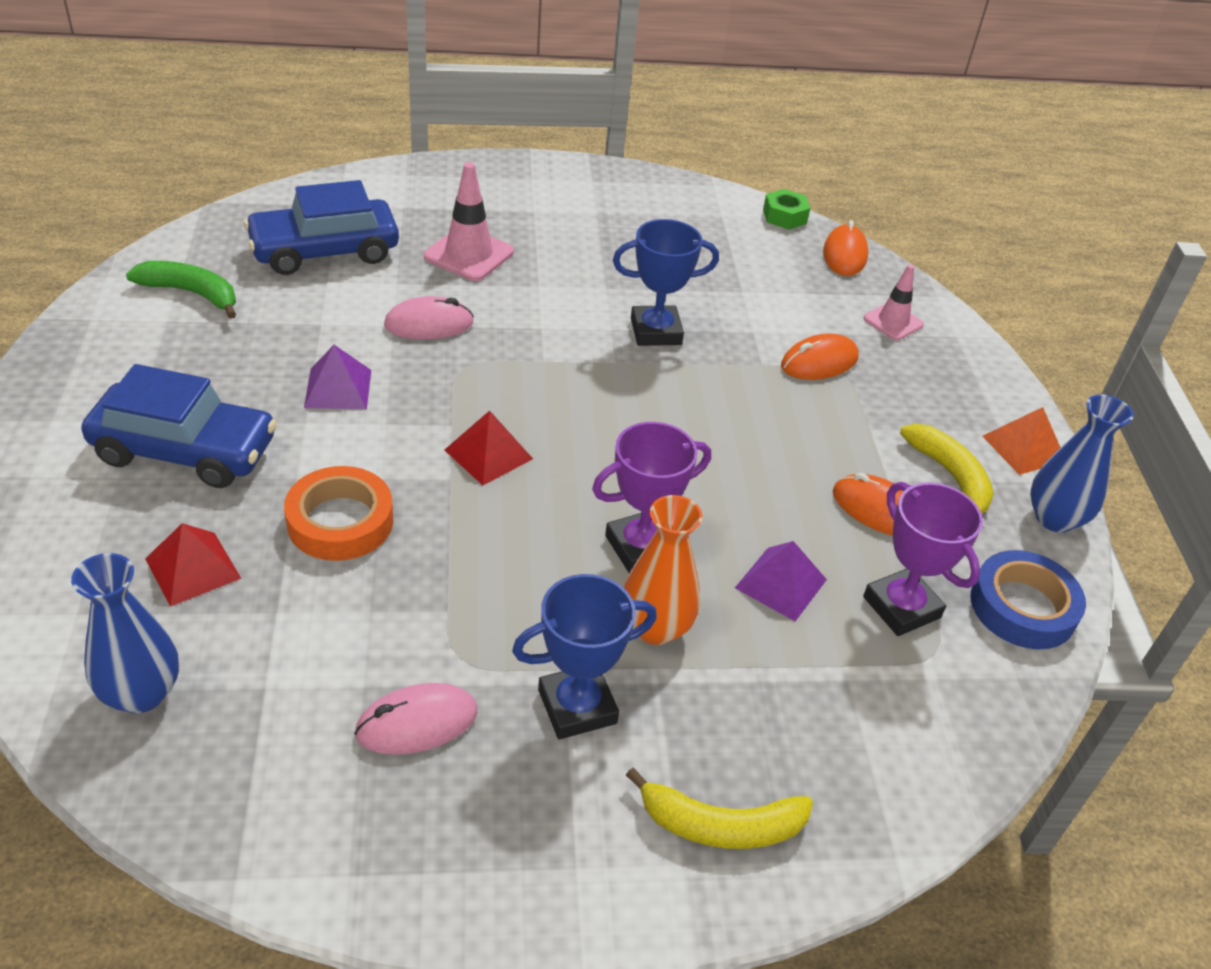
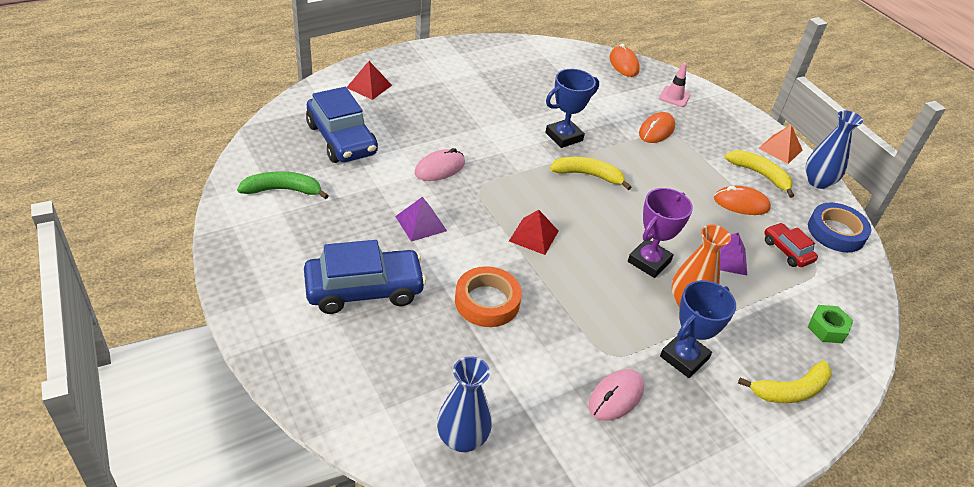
camera: 25 degrees left, 0 degrees up
red pyramid [145,523,241,607] -> red pyramid moved to [347,61,392,100]
blue car [244,180,399,275] -> blue car turned 75 degrees counterclockwise [306,87,378,163]
pink traffic cone [424,162,514,281] -> none
green nut [763,189,810,230] -> green nut moved to [808,305,853,343]
purple trophy [863,482,983,636] -> red car [764,223,818,267]
none -> yellow banana [550,157,632,190]

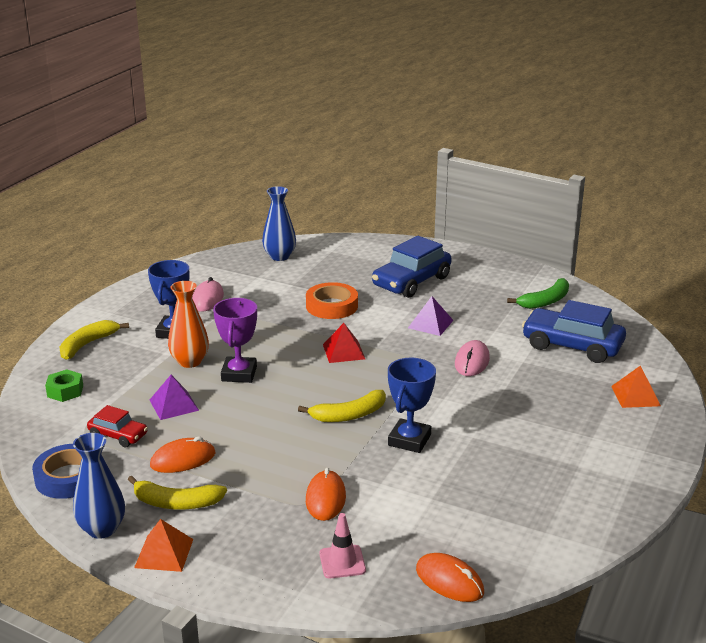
camera: 150 degrees right, 15 degrees down
red pyramid [347,61,392,100] -> orange pyramid [611,365,661,408]

